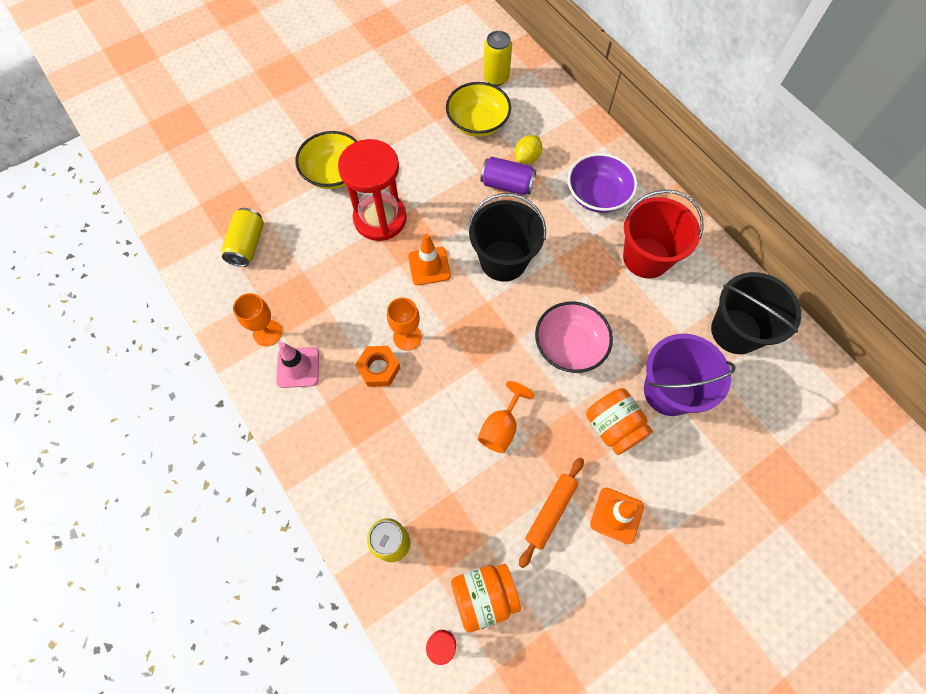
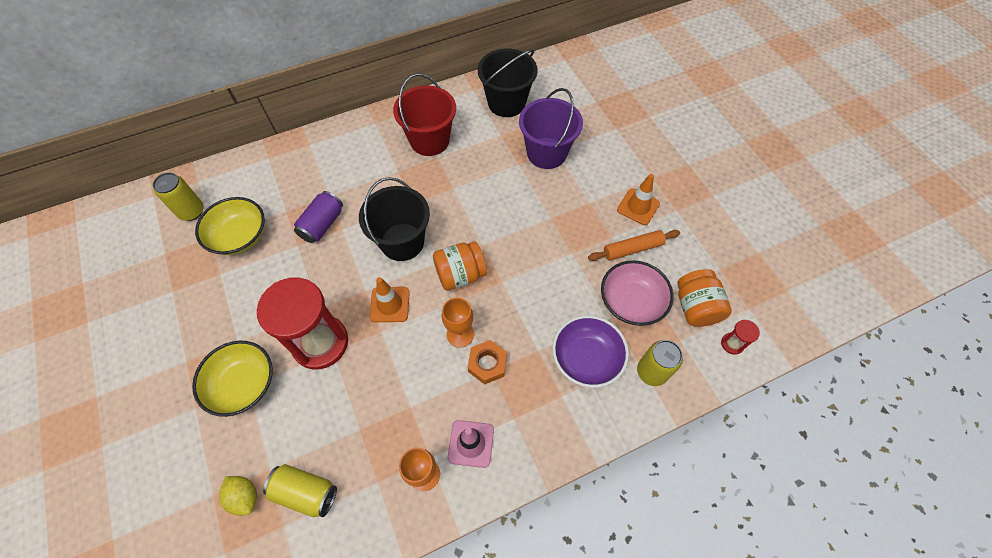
camera: 80 degrees left, 5 degrees down
orange goblet [478,381,534,453] -> none
yellow lemon [515,135,542,164] -> yellow lemon moved to [219,476,257,515]
orange rolling pin [519,457,584,568] -> orange rolling pin turned 60 degrees counterclockwise [588,230,680,261]
pink bowl [535,301,613,373] -> pink bowl moved to [601,260,674,326]
purple bowl [568,153,637,213] -> purple bowl moved to [552,315,629,388]
orange jar [586,388,653,455] -> orange jar moved to [433,241,487,291]

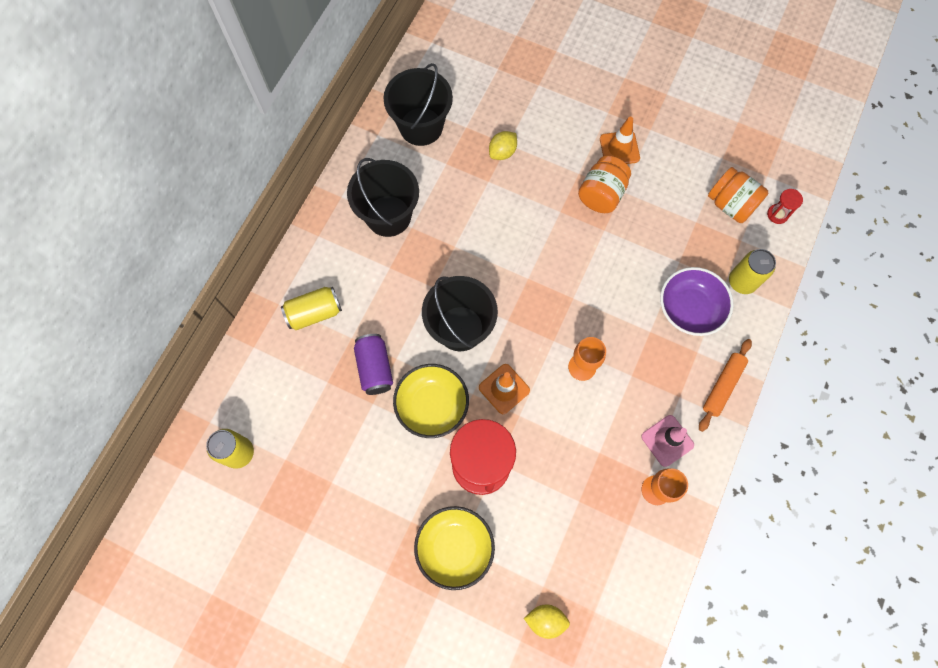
camera: 40 degrees left, 10 degrees up
yellow bowl [195,197,265,255] -> yellow bowl moved to [393,364,469,438]
yellow can [263,464,337,517] -> yellow can moved to [281,287,342,330]
red bucket [393,74,456,156] -> black bucket [347,158,419,237]
orange jar [433,241,487,291] -> orange jar moved to [578,156,631,213]
orange nut [467,340,507,385] -> none
purple bucket [519,88,583,169] -> yellow lemon [489,131,517,160]
orange rolling pin [588,230,680,261] -> orange rolling pin moved to [699,339,752,432]
pink bowl [601,260,674,326] -> none

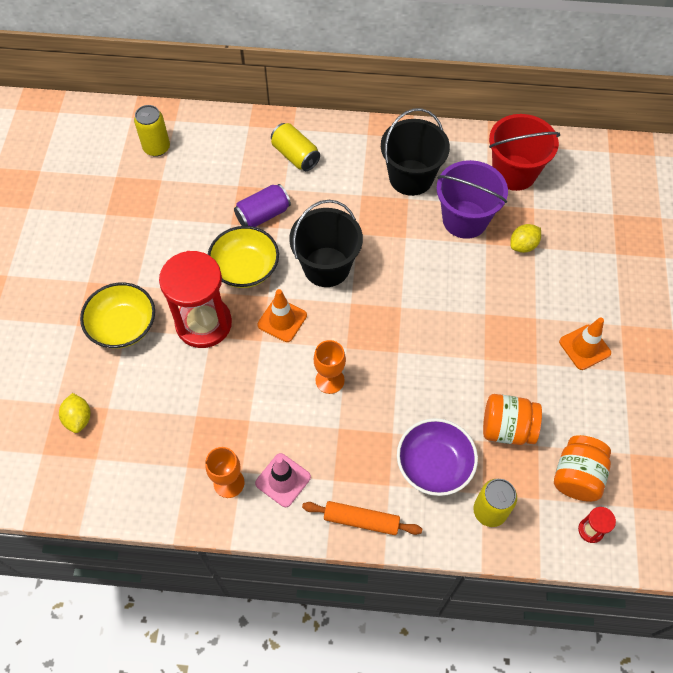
camera: 70 degrees right, 10 degrees down
black bucket [383,63,453,146] -> red bucket [489,114,560,191]
yellow lemon [489,131,517,160] -> yellow lemon turned 60 degrees counterclockwise [510,224,541,253]
orange jar [578,156,631,213] -> orange jar moved to [483,394,542,445]
none -> purple bucket [437,160,508,239]

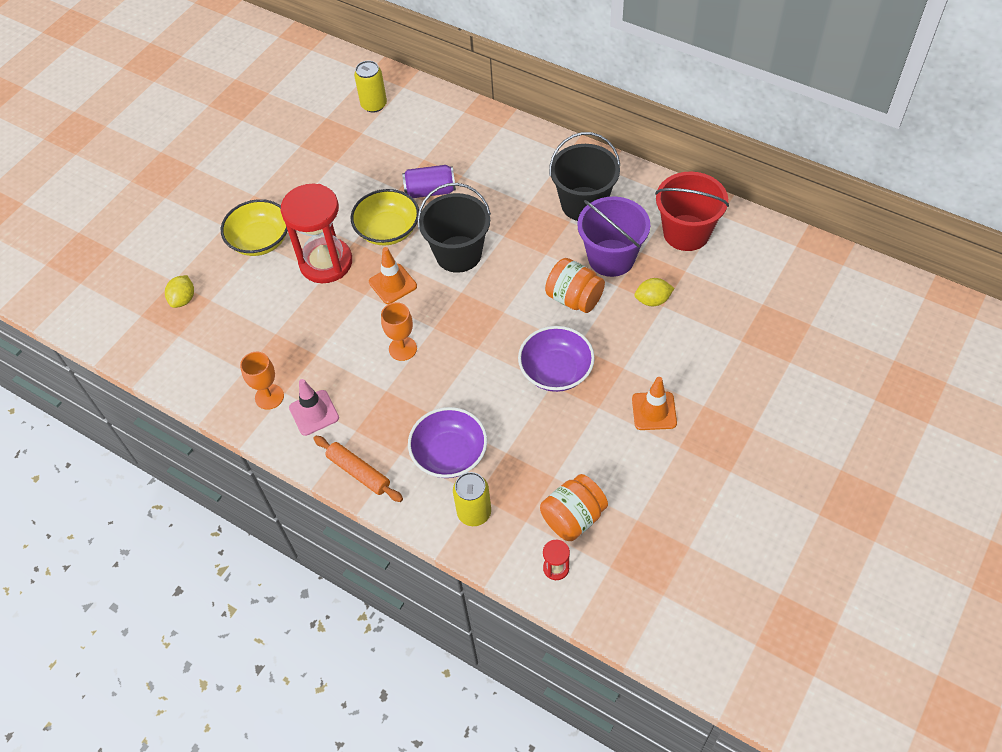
camera: 30 degrees right, 5 degrees down
yellow can [271,123,320,171] -> none
orange jar [483,394,542,445] -> orange jar moved to [545,258,605,313]
none -> purple bowl [518,326,595,392]

